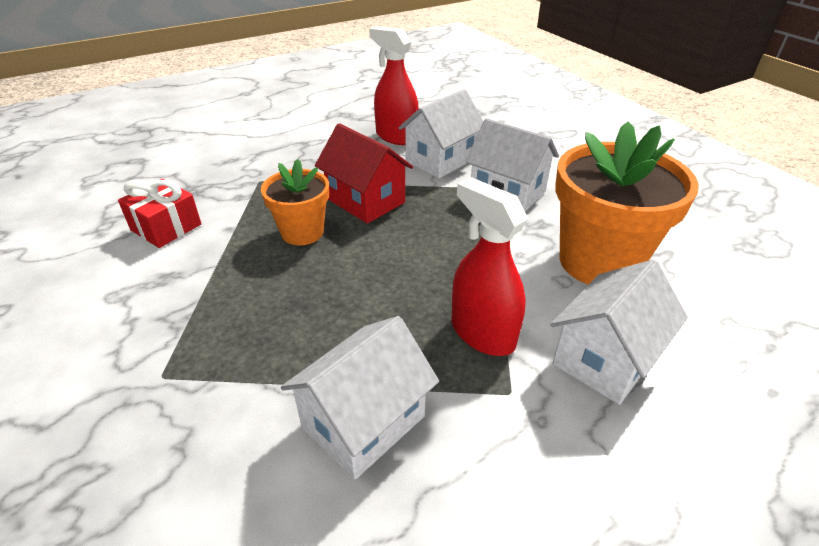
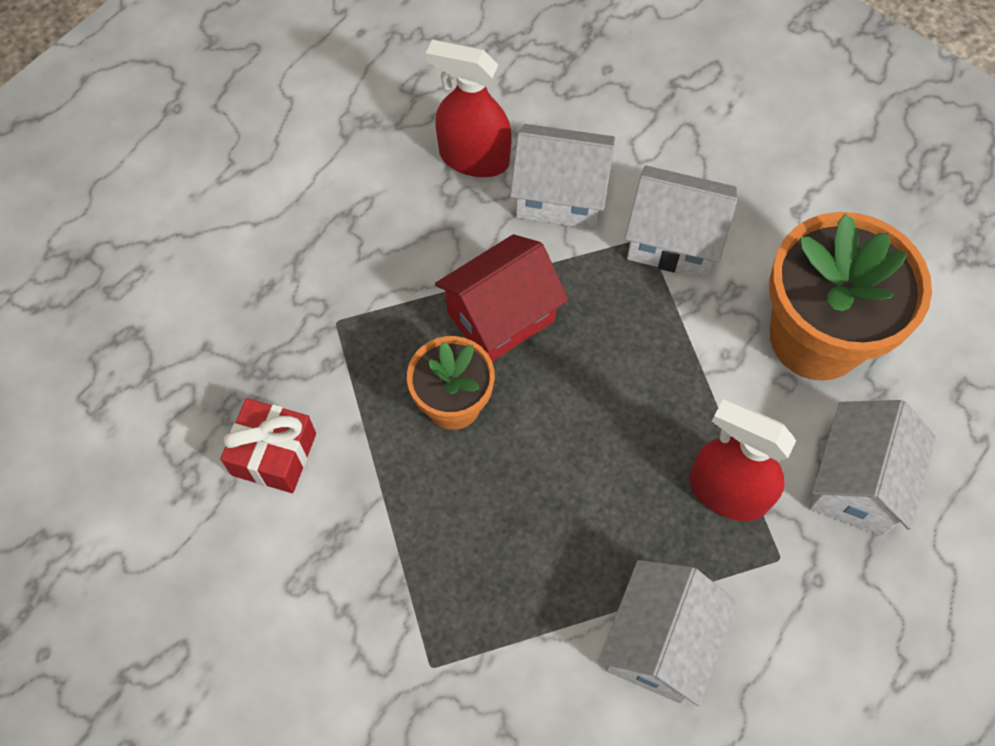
camera: 20 degrees left, 25 degrees up
red house [315,123,413,224] -> red house turned 60 degrees counterclockwise [435,234,568,362]
white house [398,89,483,178] -> white house turned 75 degrees clockwise [510,124,615,229]

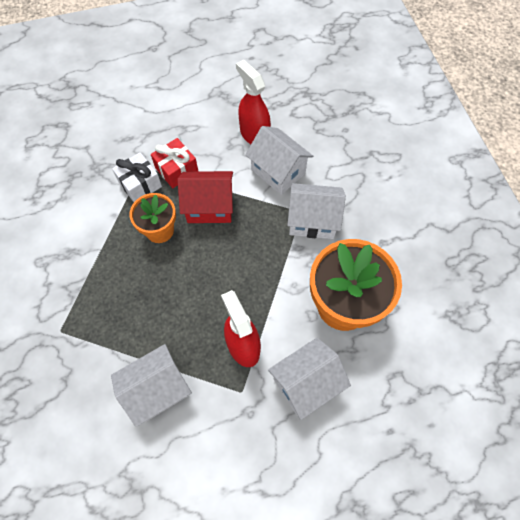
camera: 35 degrees right, 0 degrees up
red gift [220,398,316,493] -> red gift moved to [151,138,199,188]
white house [625,166,738,279] -> white house turned 45 degrees counterclockwise [287,183,346,239]
none -> white gift [112,152,162,202]

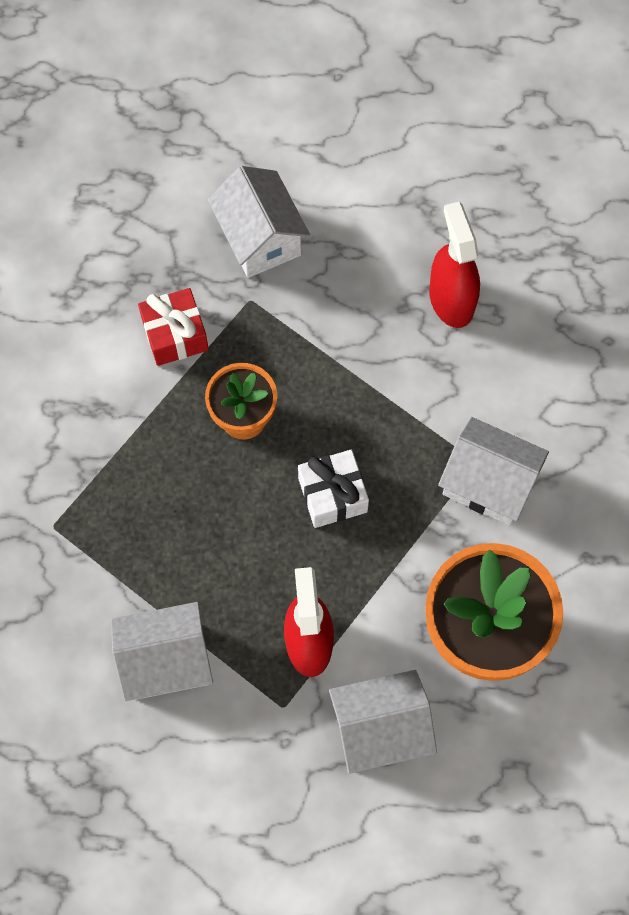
camera: 20 degrees right, 5 degrees up
white gift [112,152,162,202] -> white gift moved to [298,450,369,528]
red gift [151,138,199,188] -> red gift moved to [138,288,209,366]
red house [177,171,233,223] -> none
white house [245,126,313,195] -> white house moved to [207,166,310,278]

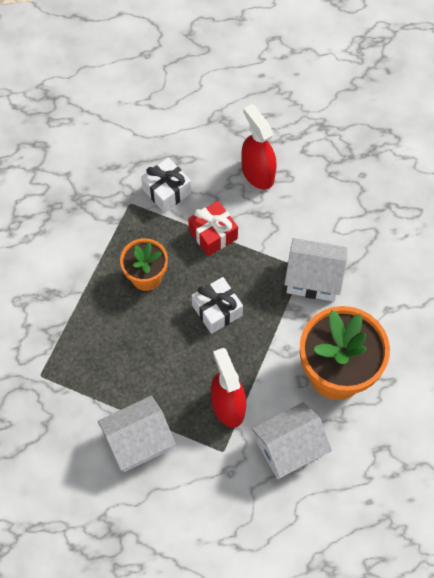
camera: 15 degrees left, 5 degrees down
red gift [138,288,209,366] -> red gift moved to [188,201,238,256]
white house [207,166,310,278] -> none
none -> white gift [141,157,191,213]

